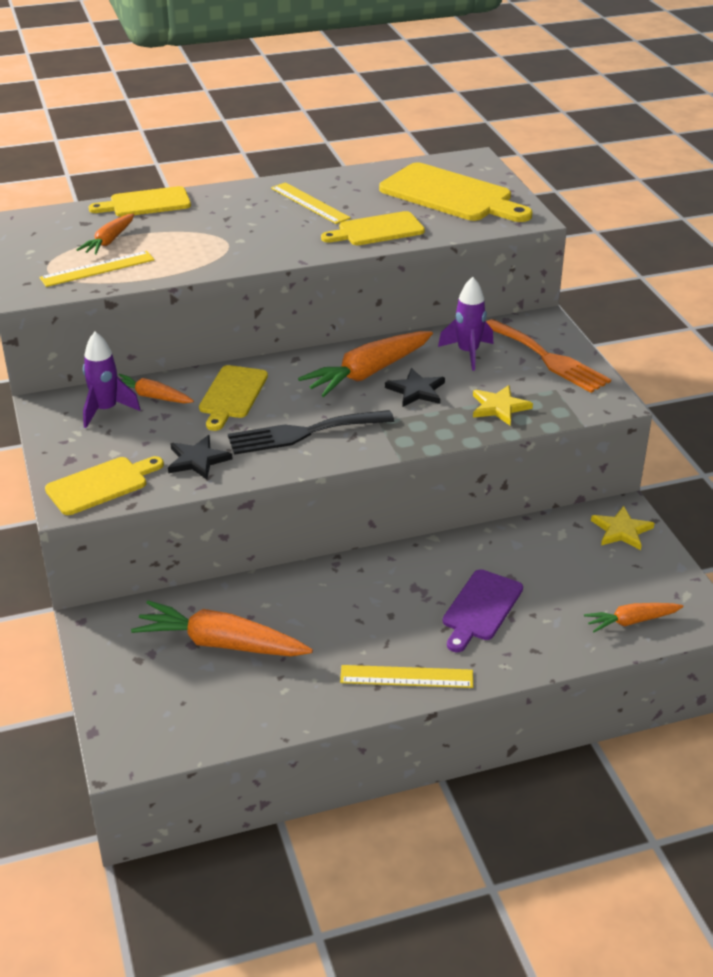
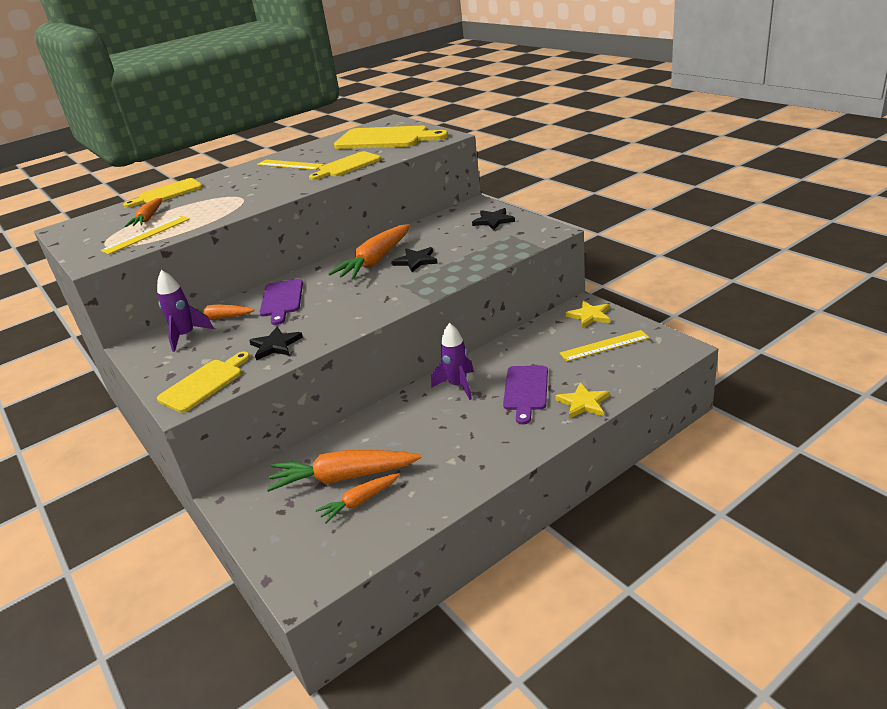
camera: 15 degrees left, 5 degrees down
yellow cutting board [199,365,268,431] -> purple cutting board [260,279,303,325]
black fork [228,410,394,455] -> none
yellow ruler [340,665,473,688] -> yellow ruler moved to [560,330,649,362]
purple rocket [438,277,493,371] -> purple rocket moved to [431,323,474,400]
yellow star [473,385,533,425] -> yellow star moved to [555,382,610,419]
orange fork [486,319,611,393] -> black star [472,208,515,230]
orange carrot [584,603,684,632] -> orange carrot moved to [316,473,400,524]

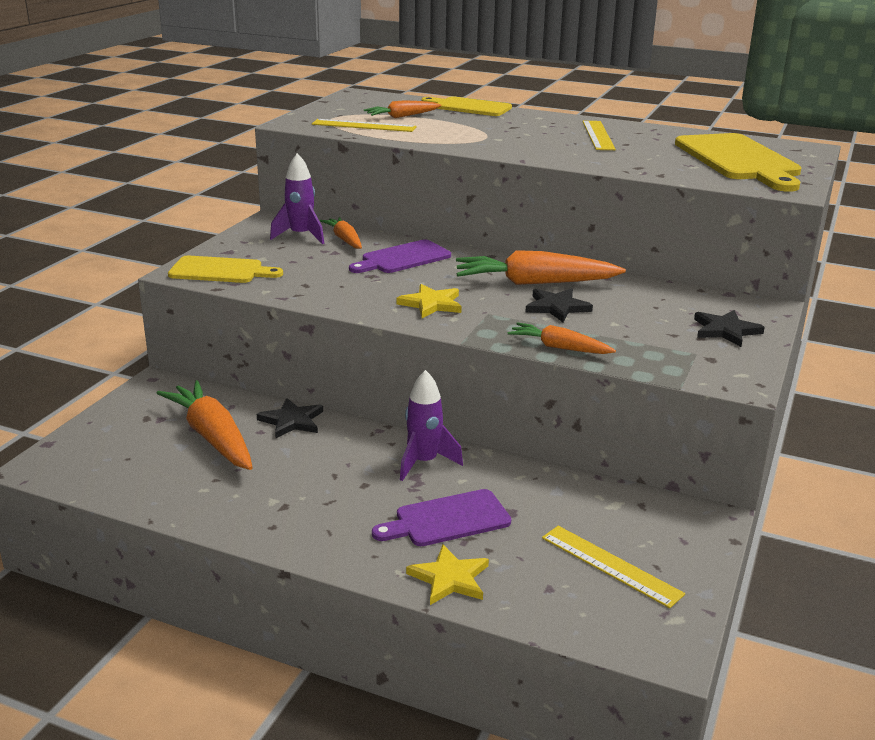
camera: 55 degrees right, 5 degrees down
black star [249,327,303,361] -> black star moved to [257,398,323,439]
yellow cutting board [309,151,381,180] -> none
orange carrot [316,473,400,524] -> orange carrot moved to [508,322,616,354]
yellow star [566,301,610,328] -> yellow star moved to [397,284,462,318]

